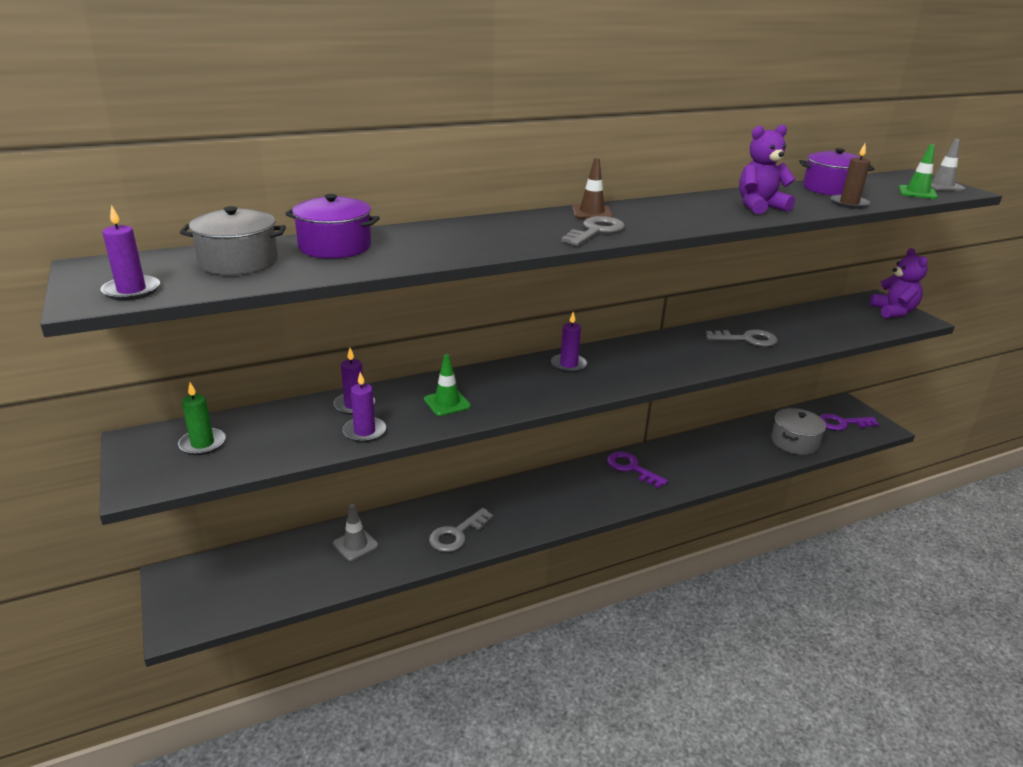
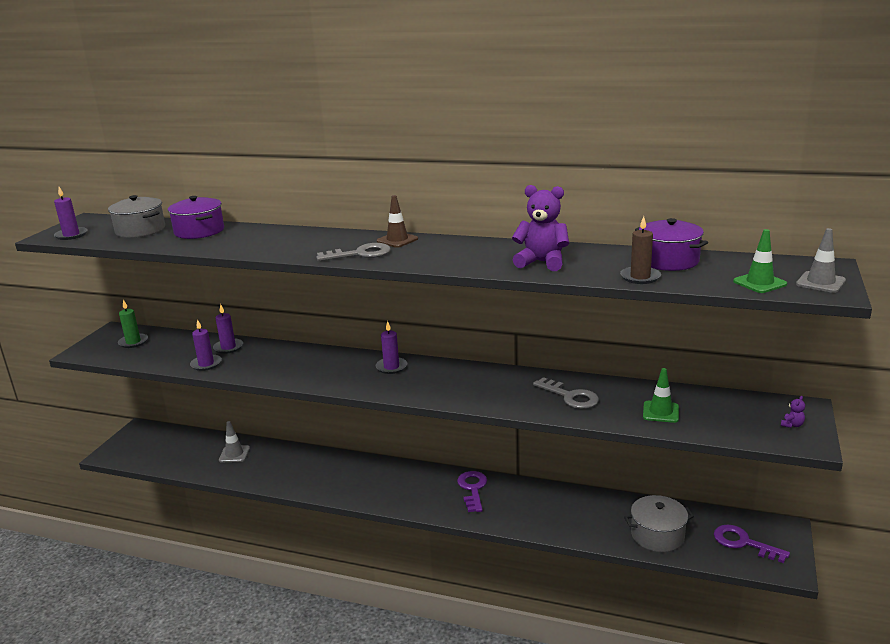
camera: 45 degrees right, 5 degrees down
green traffic cone [424,354,471,416] -> green traffic cone moved to [643,368,679,423]
grey key [429,508,493,552] -> none
purple teddy bear [870,248,928,318] -> purple teddy bear [781,396,805,428], size x0.41

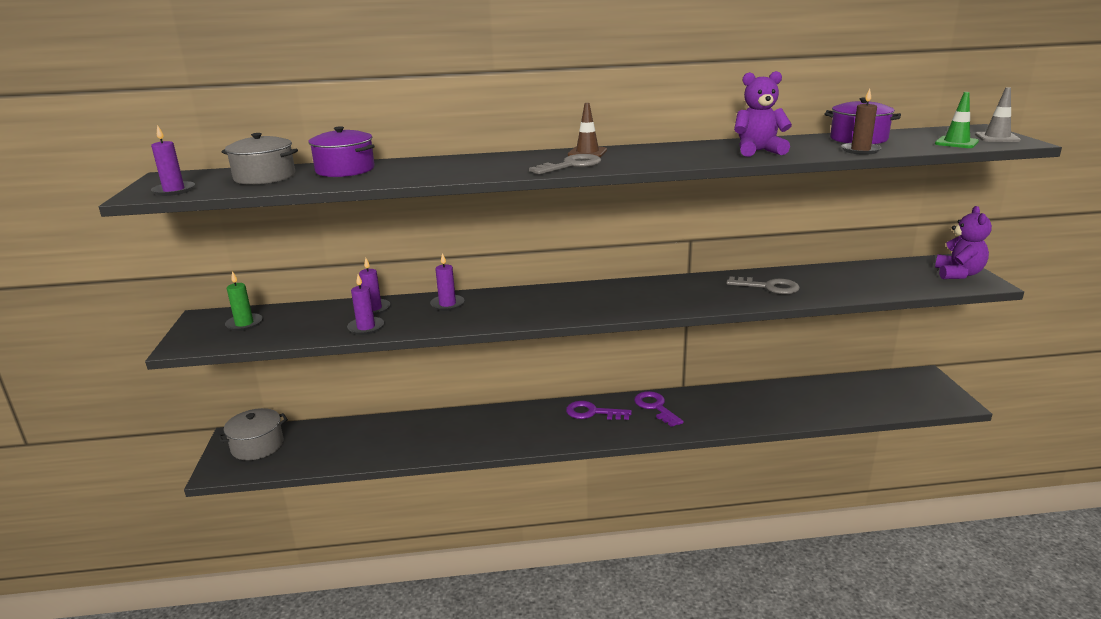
camera: 25 degrees left, 0 degrees up
grey traffic cone [219,421,250,462] -> none
purple candle [376,321,407,374] -> purple candle moved to [430,253,465,311]
grey pot [624,495,694,552] -> grey pot moved to [218,408,288,460]
green traffic cone [643,368,679,423] -> none
purple key [714,524,790,563] -> purple key moved to [566,401,632,420]
purple teddy bear [781,396,805,428] -> purple teddy bear [935,206,992,279], size x2.42

